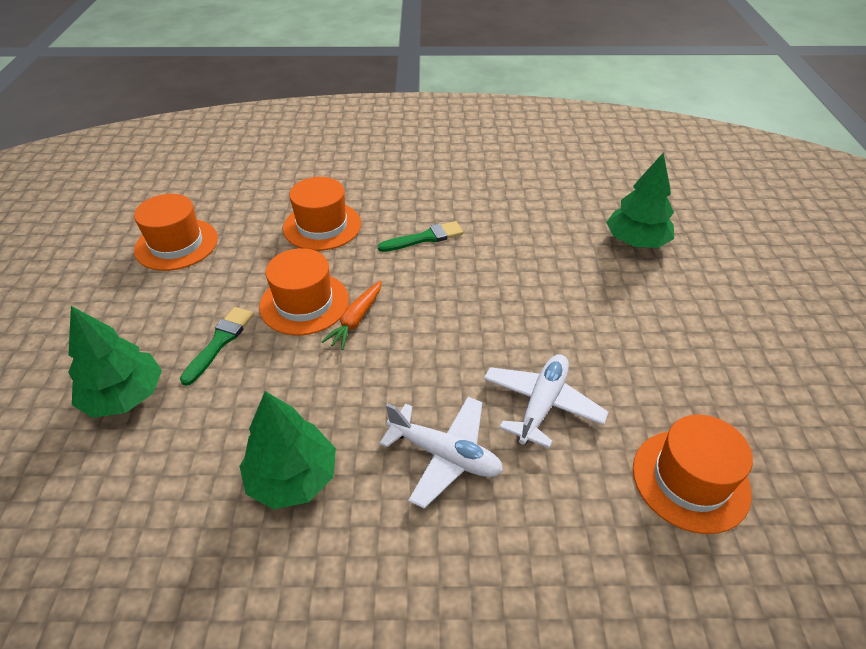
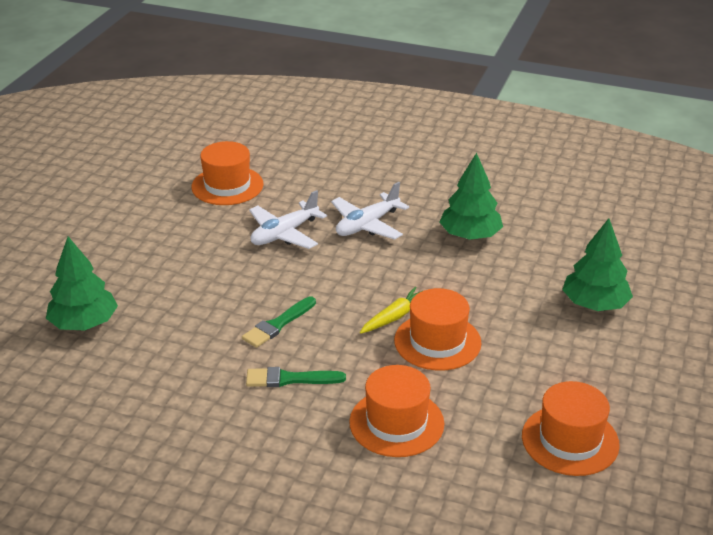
camera: 160 degrees left, 10 degrees down
green brush [180,307,254,386] -> green brush moved to [242,296,316,348]
orange carrot [322,280,382,350] -> yellow carrot [360,287,422,334]
white plane [380,397,503,509] -> white plane turned 90 degrees counterclockwise [331,182,409,240]

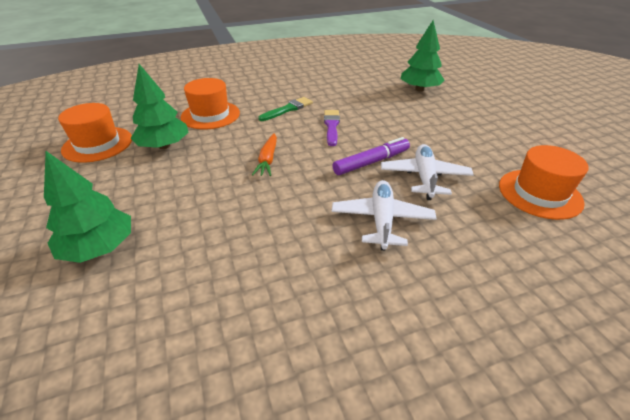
camera: 140 degrees right, 5 degrees up
green brush [242,296,316,348] -> purple brush [324,110,340,146]
yellow carrot [360,287,422,334] -> orange carrot [252,133,277,176]
orange hat [394,288,482,371] -> none
green tree [439,153,503,240] -> green tree moved to [130,64,189,149]
none -> purple marker [332,137,410,175]

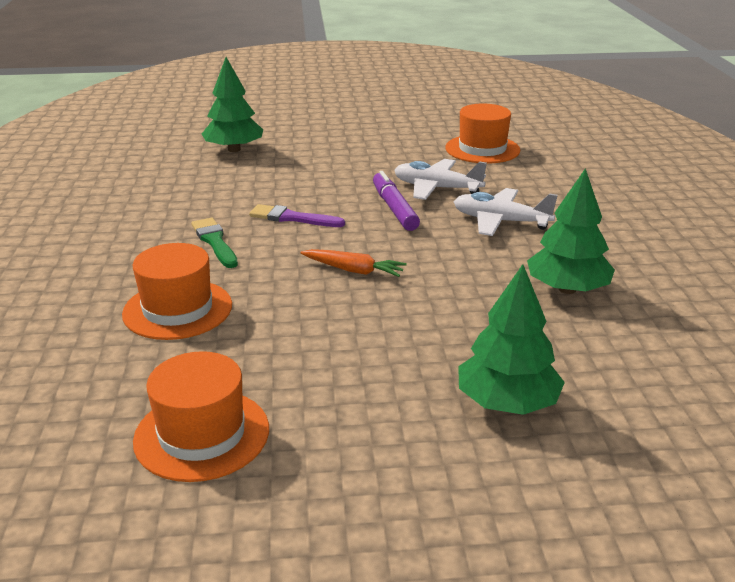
camera: 75 degrees left, 10 degrees down
green tree [130,64,189,149] -> green tree moved to [527,168,615,294]

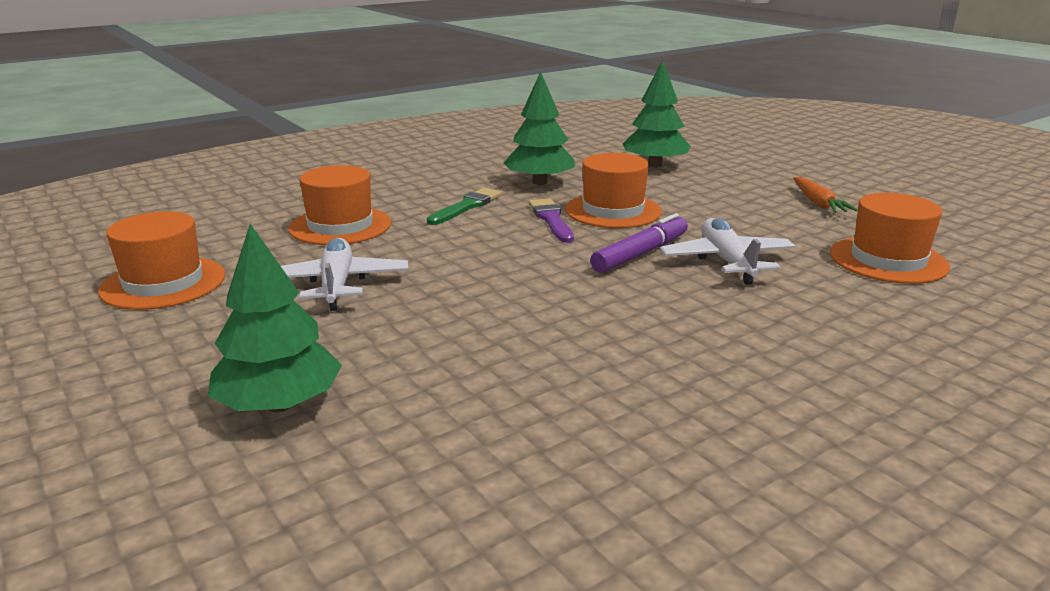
camera: 60 degrees right, 5 degrees down
orange carrot [300,249,407,277] -> orange carrot moved to [793,177,858,213]
white plane [454,188,558,236] -> white plane moved to [281,238,408,311]
green tree [527,168,615,294] -> green tree moved to [504,71,575,185]
none -> orange hat [565,153,662,228]

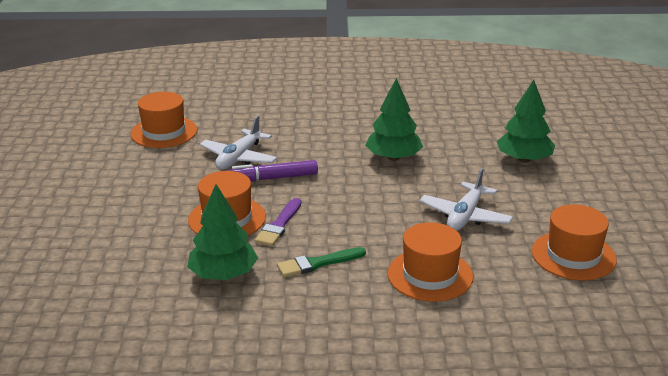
camera: 145 degrees left, 5 degrees up
green tree [623,60,691,167] -> green tree moved to [365,78,423,161]
orange carrot [793,177,858,213] -> none

